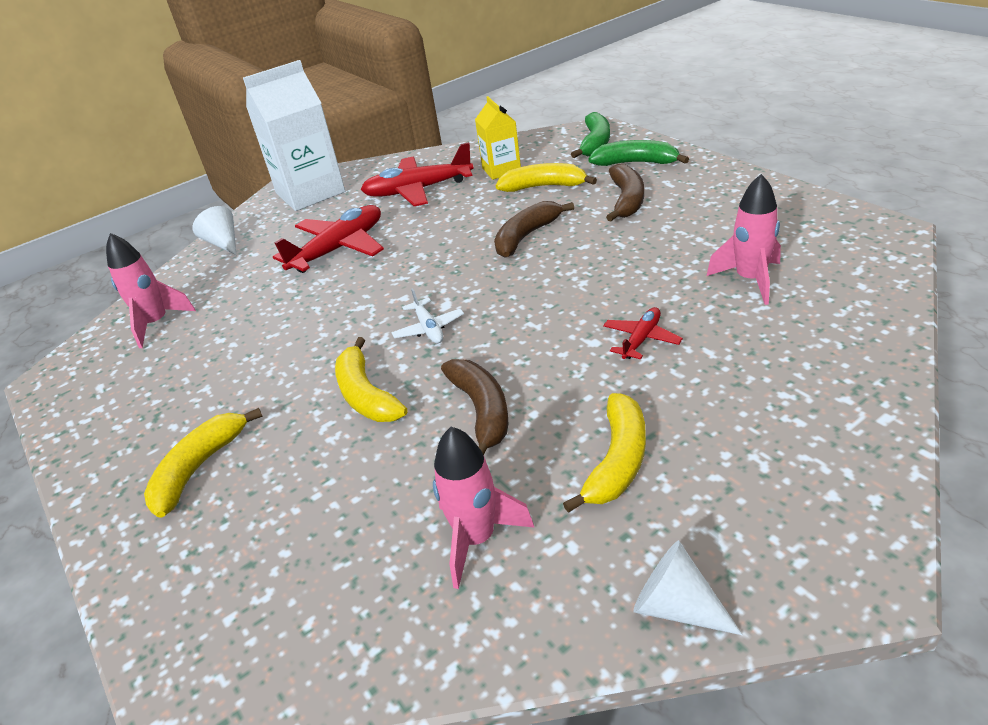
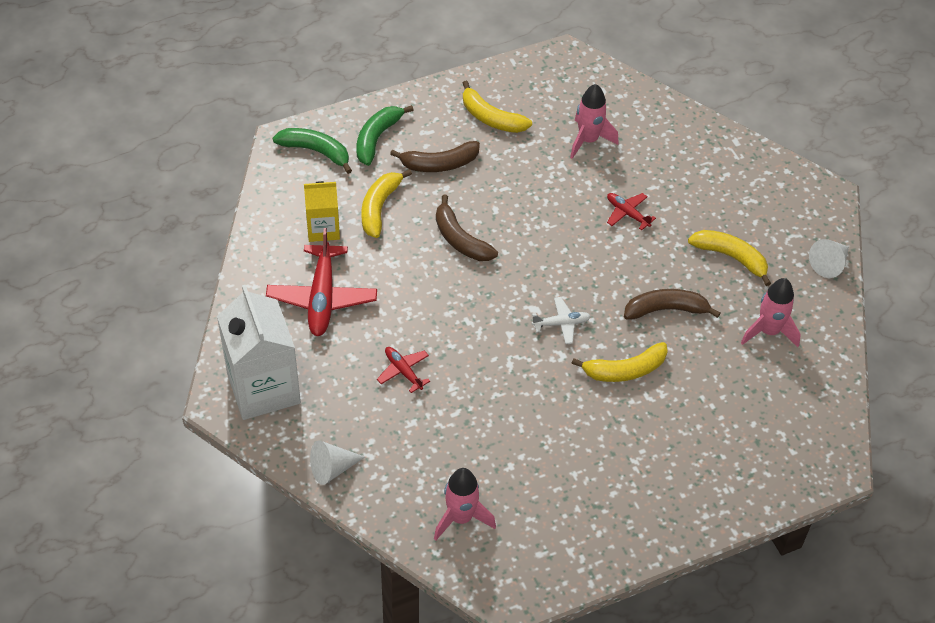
camera: 85 degrees left, 15 degrees up
yellow banana [144,408,263,518] -> yellow banana moved to [463,81,532,133]
red plane [273,205,384,273] -> red plane [377,347,430,393], size x0.52
brown banana [606,164,644,222] -> brown banana turned 150 degrees clockwise [390,141,480,172]

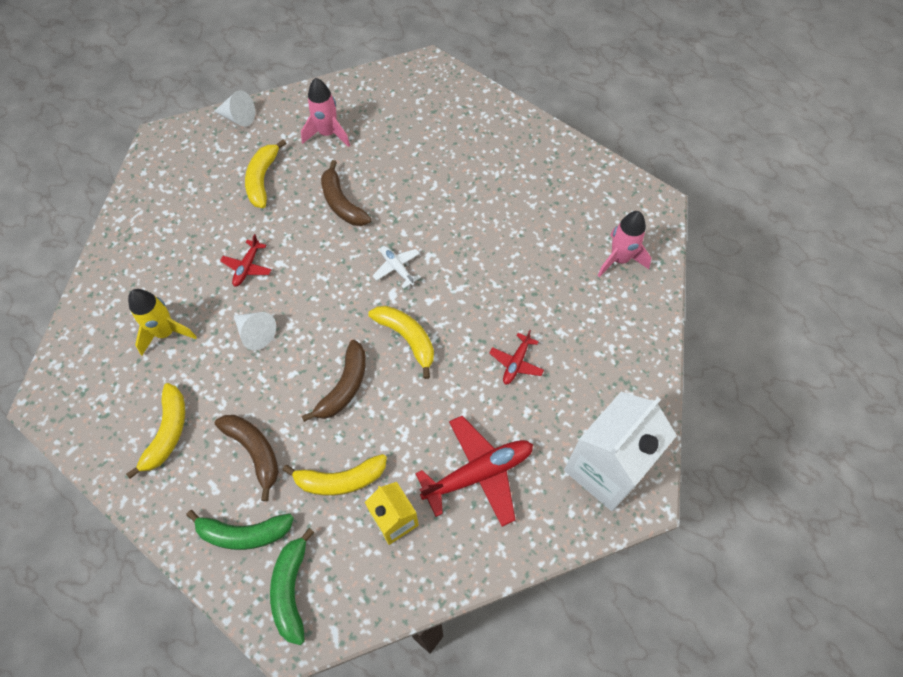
camera: 115 degrees left, 10 degrees up
white cone [310,440,365,485] -> white cone moved to [234,312,276,350]
pink rocket [570,84,618,159] -> yellow rocket [128,289,197,355]
yellow banana [571,342,668,382] -> yellow banana moved to [368,306,434,379]

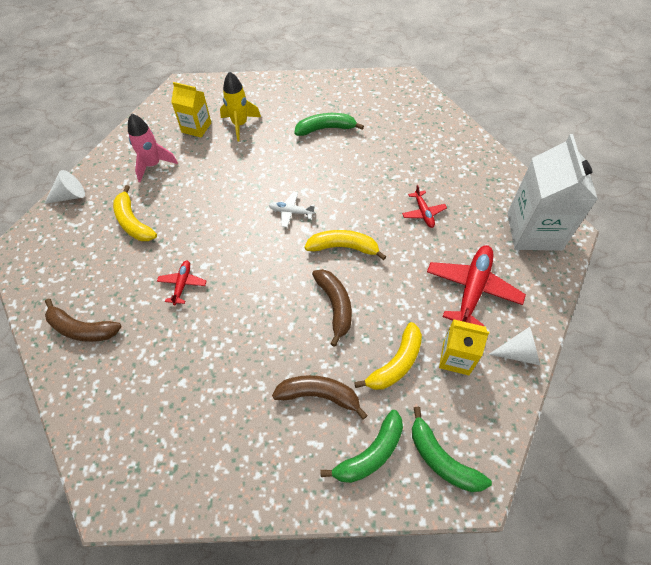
camera: 40 degrees left, 5 degrees down
yellow banana [126,383,185,479] -> none
yellow rocket [128,289,197,355] -> yellow rocket moved to [220,72,261,141]
red plane [220,234,272,287] -> red plane turned 150 degrees counterclockwise [157,260,206,305]
white cone [234,312,276,350] -> white cone moved to [489,327,540,365]
brown banana [321,160,372,226] -> brown banana moved to [45,299,122,342]
pink rocket [597,211,651,277] -> none
none -> yellow carton [171,82,211,138]
none -> green banana [294,113,364,136]

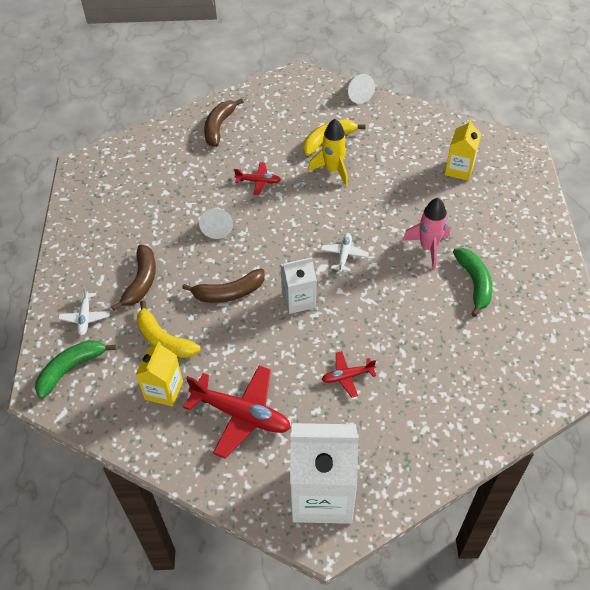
camera: 90 degrees right, 5 degrees down
pink rocket [128,113,178,182] -> pink rocket moved to [403,198,450,269]
yellow rocket [220,72,261,141] -> yellow rocket moved to [308,119,348,186]
yellow banana [305,230,386,260] -> white carton [280,257,316,314]
green banana [320,410,403,483] -> white plane [58,286,110,336]
white cone [489,327,540,365] -> white cone moved to [199,207,233,239]

